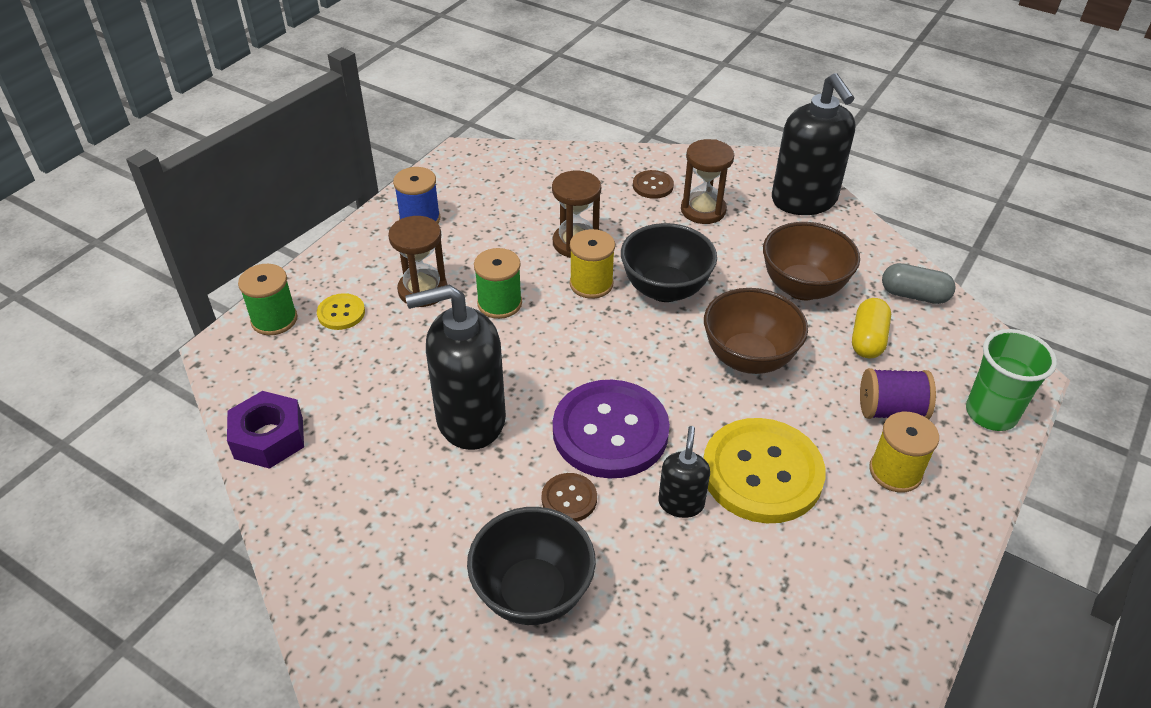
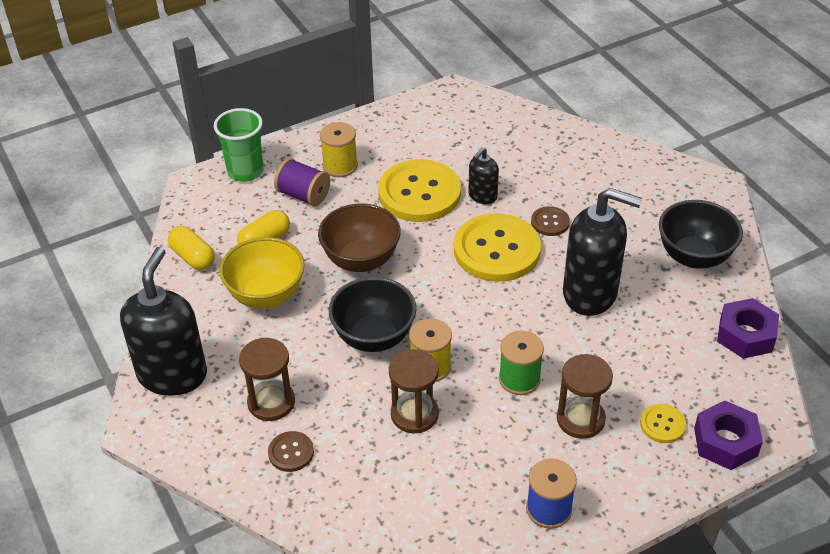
camera: 150 degrees left, 0 degrees up
green spool [238,264,297,335] -> purple nut [694,401,763,470]
black bowl [467,507,596,625] -> black bowl moved to [659,200,743,269]
purple button [553,380,670,479] -> yellow button [454,213,541,282]
brown bowl [763,222,860,301] -> yellow bowl [219,237,305,309]
grey capsule [882,263,956,304] -> yellow capsule [168,226,215,270]

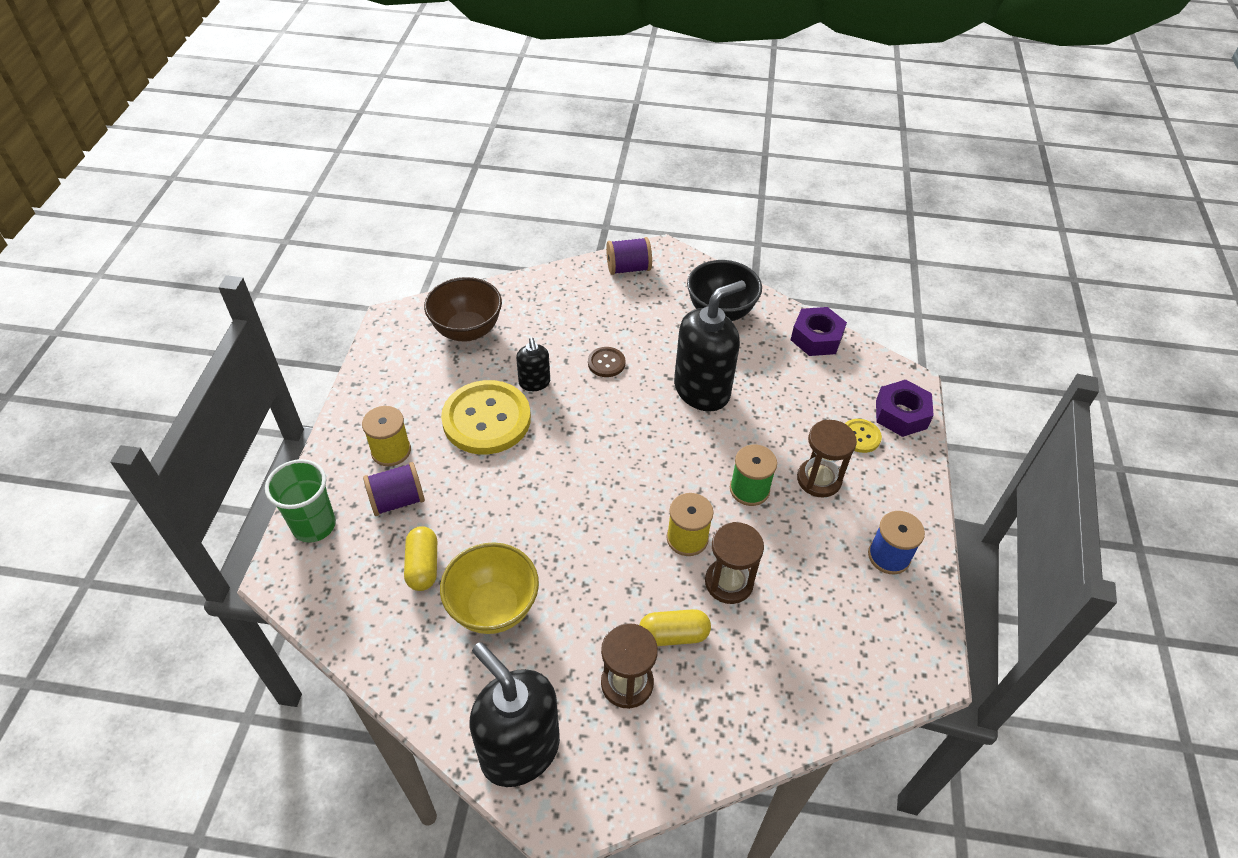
camera: 55 degrees left, 5 degrees up
yellow capsule [168,226,215,270] -> yellow capsule moved to [639,609,711,646]
brown button [268,431,314,472] -> none
brown bowl [318,203,401,272] -> brown bowl moved to [424,277,502,341]
black bowl [329,277,416,352] -> none
yellow button [454,213,541,282] -> none
none -> purple spool [606,237,652,275]

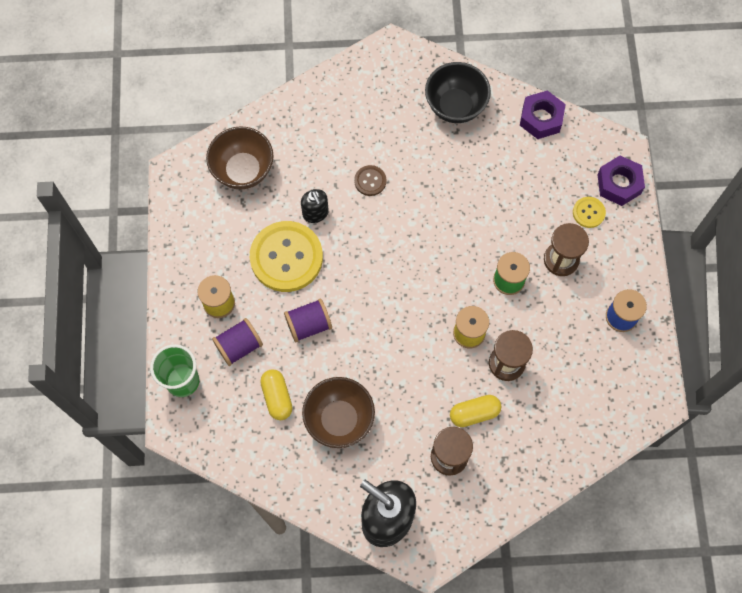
camera: 10 degrees left, 20 degrees up
yellow bowl [440,542,539,634] -> brown bowl [302,377,375,448]
purple spool [606,237,652,275] -> purple spool moved to [284,299,332,342]
black soap dispenser [674,280,746,411] -> none

